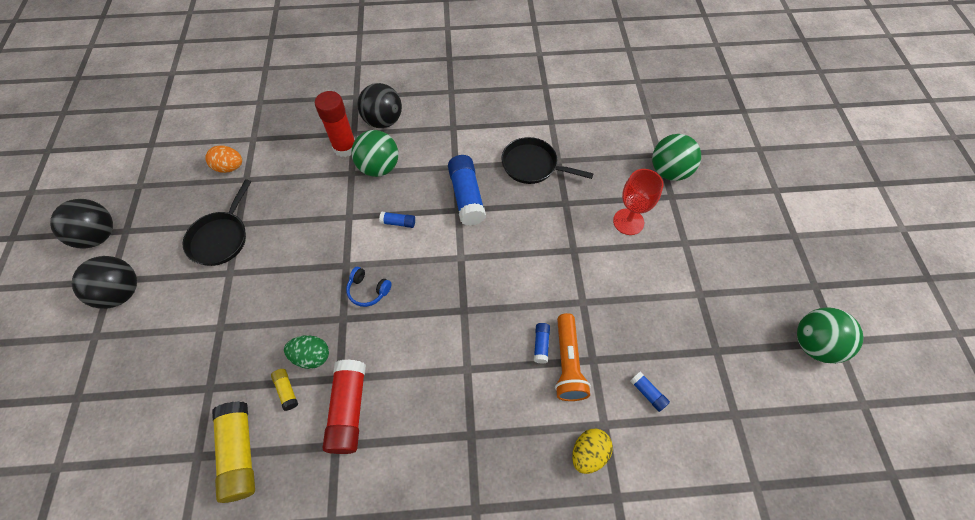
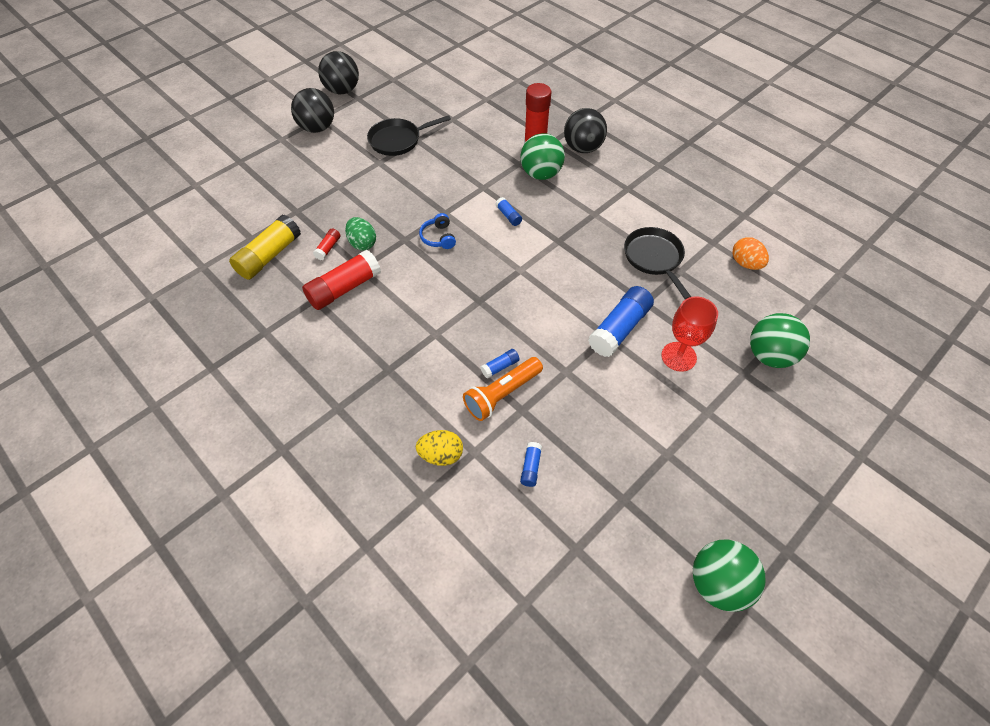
camera: 50 degrees right, 5 degrees down
orange egg [205,145,242,173] -> orange egg moved to [733,237,769,270]
yellow glue stick [271,369,298,411] -> red glue stick [313,229,340,260]
blue glue stick [448,155,486,226] -> blue glue stick moved to [588,286,654,357]

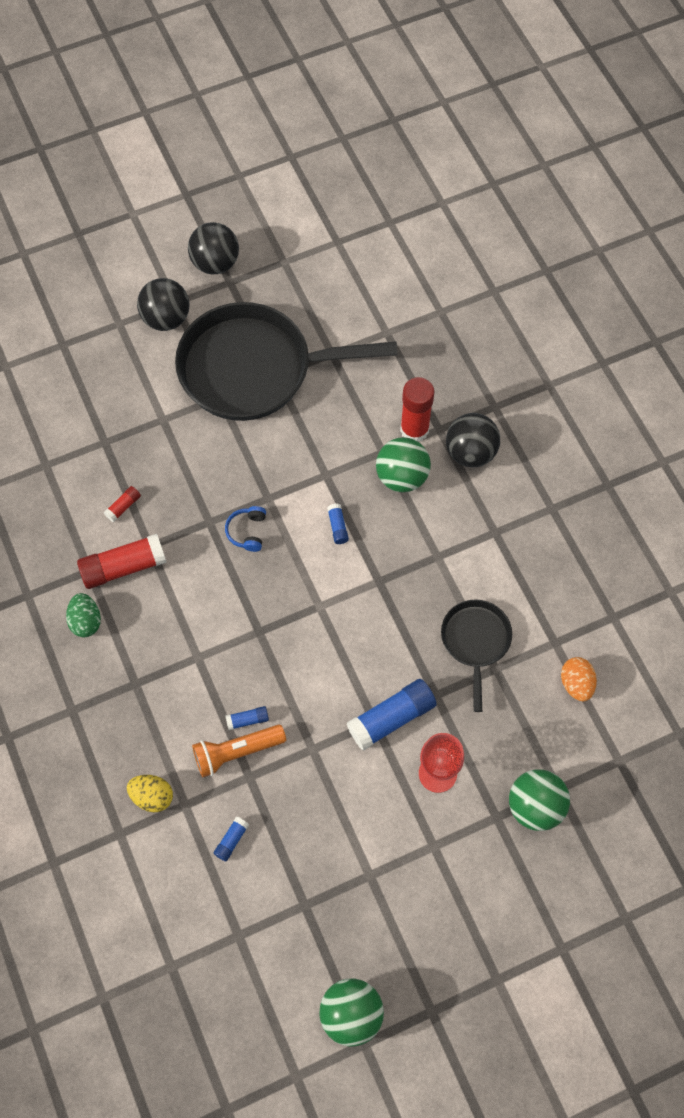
camera: 20 degrees right, 10 degrees up
yellow glue stick [229,215,301,280] -> none
green egg [345,217,376,251] -> green egg moved to [66,593,101,637]
black pan [367,115,451,156] -> black pan [175,302,397,421], size x2.03

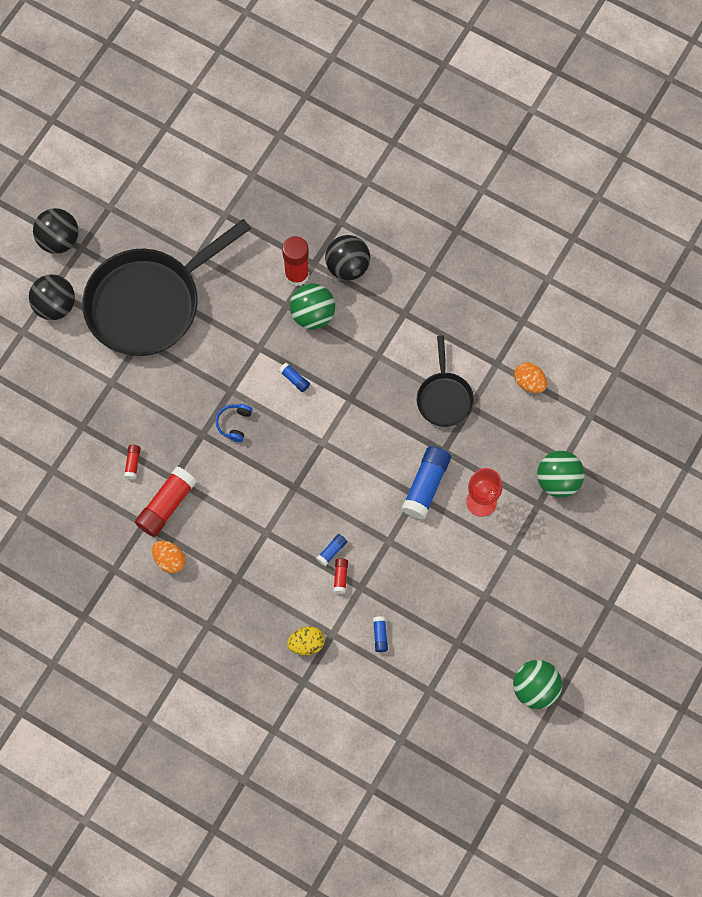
camera: 35 degrees left, 5 degrees up
green egg [66,593,101,637] -> orange egg [152,541,185,573]
orange flashlight [192,724,286,778] -> red glue stick [333,558,348,594]
blue headphones [225,506,266,552] -> blue headphones turned 45 degrees clockwise [215,404,252,442]
black pan [441,599,512,712] -> black pan turned 150 degrees counterclockwise [417,335,474,427]

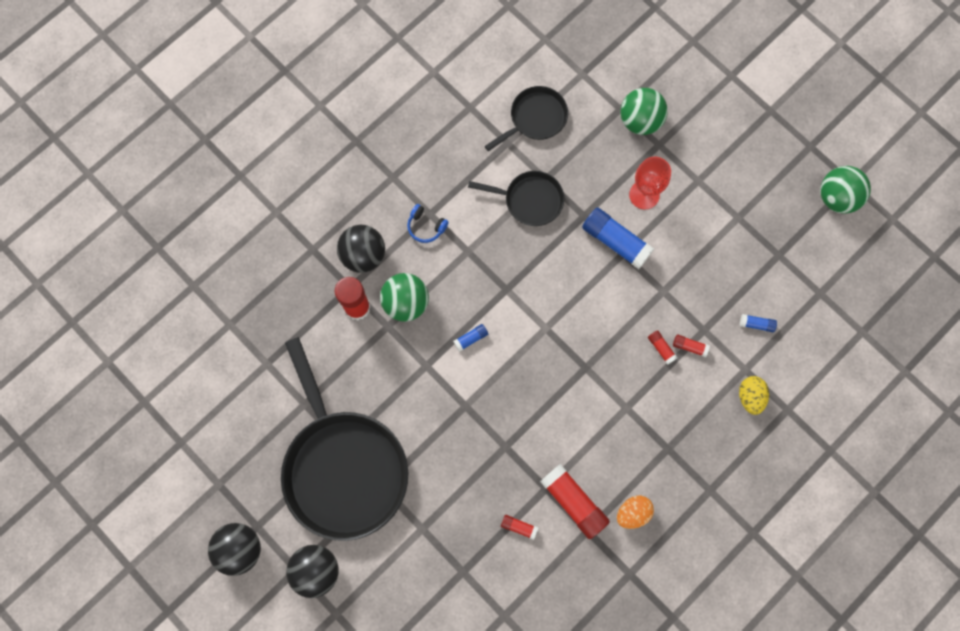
camera: 75 degrees left, 5 degrees up
blue headphones [215,404,252,442] -> blue headphones moved to [407,204,449,243]
blue glue stick [316,534,347,566] -> red glue stick [648,330,678,365]
orange egg [514,362,547,393] -> black pan [485,86,568,151]

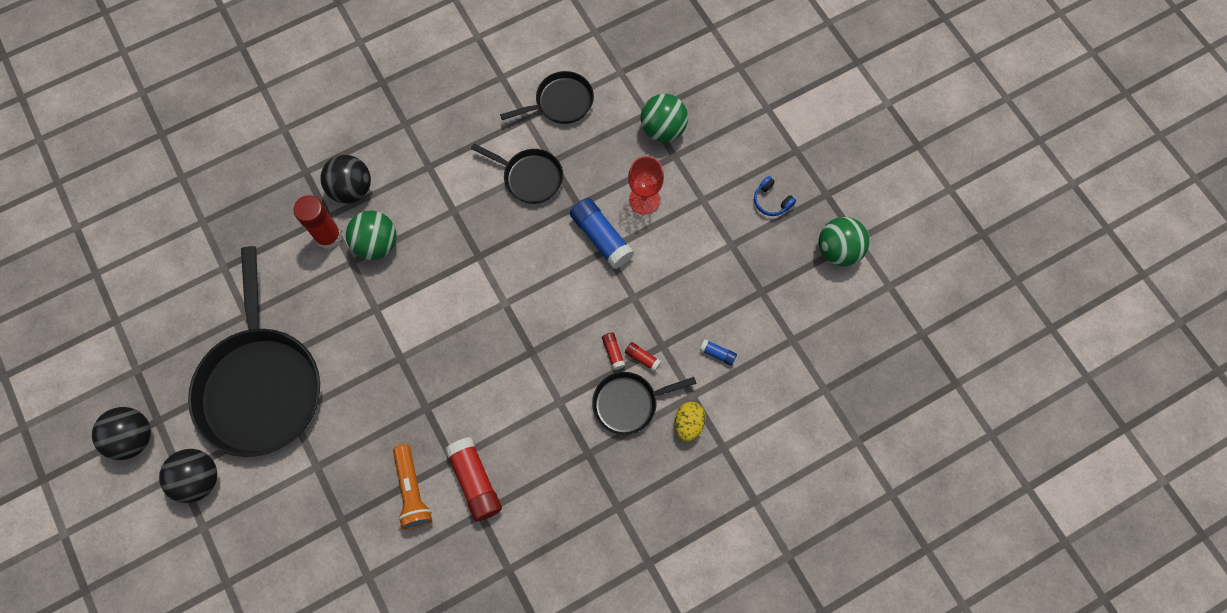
camera: 15 degrees right, 5 degrees down
blue headphones [407,204,449,243] -> blue headphones moved to [754,176,796,216]
blue glue stick [453,324,488,352] -> none
red glue stick [501,515,538,540] -> orange flashlight [393,444,432,529]
orange egg [617,495,654,529] -> none
none -> black pan [592,372,697,435]

